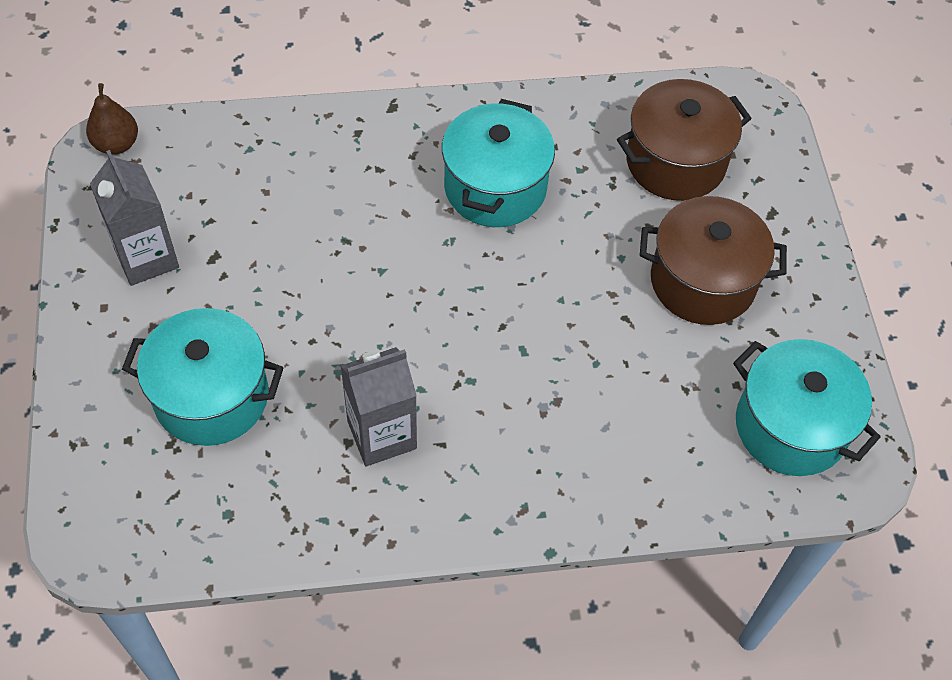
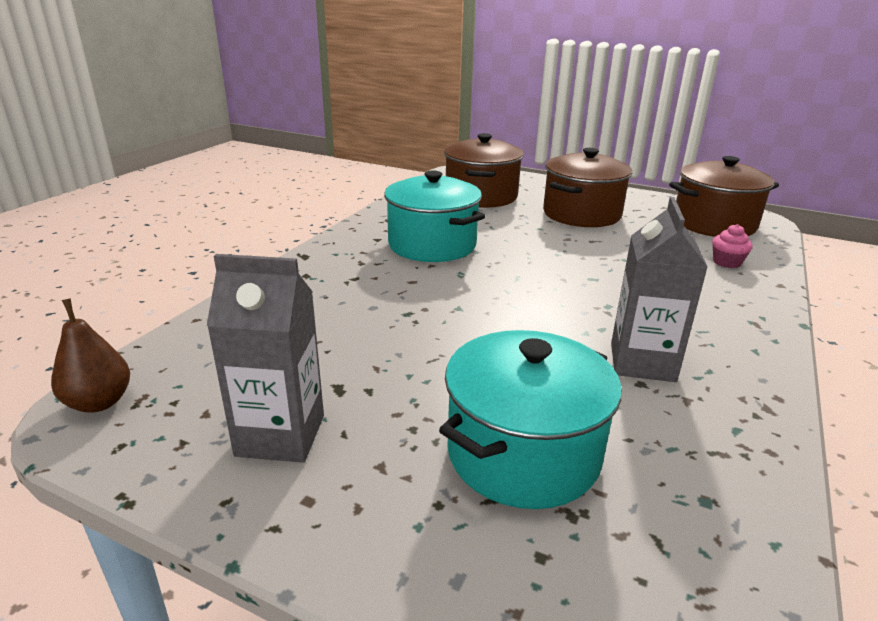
camera: 55 degrees left, 30 degrees down
turquoise pot [733,339,881,476] -> brown pot [669,156,779,237]
none -> pink cupcake [712,224,753,268]

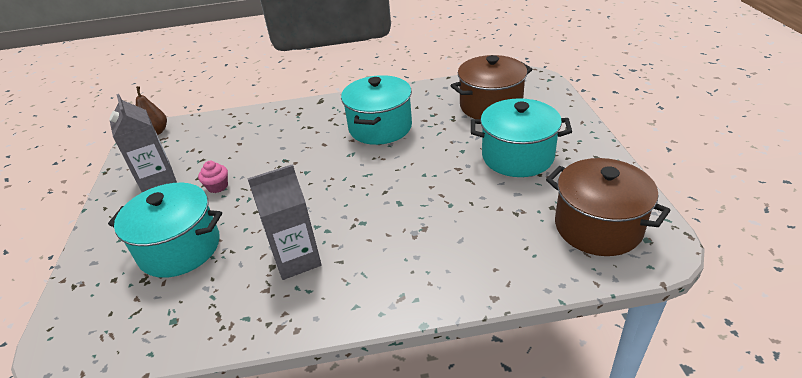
camera: 60 degrees right, 10 degrees up
brown pot [543,148,632,227] -> turquoise pot [471,98,572,177]
pink cupcake [712,224,753,268] -> pink cupcake moved to [198,161,228,193]

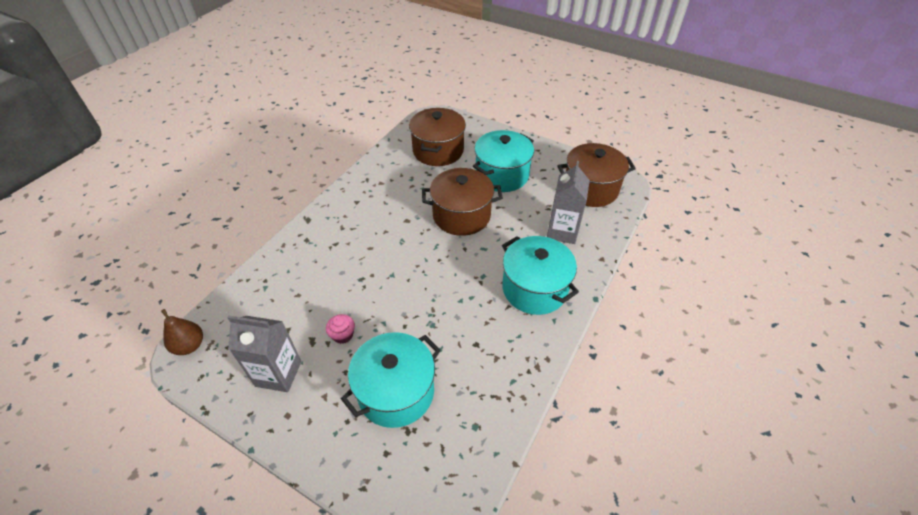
camera: 55 degrees left, 10 degrees up
grey carton [247,164,322,280] -> grey carton moved to [547,161,590,244]
turquoise pot [341,75,412,145] -> turquoise pot moved to [502,236,579,315]
none -> brown pot [422,168,503,236]

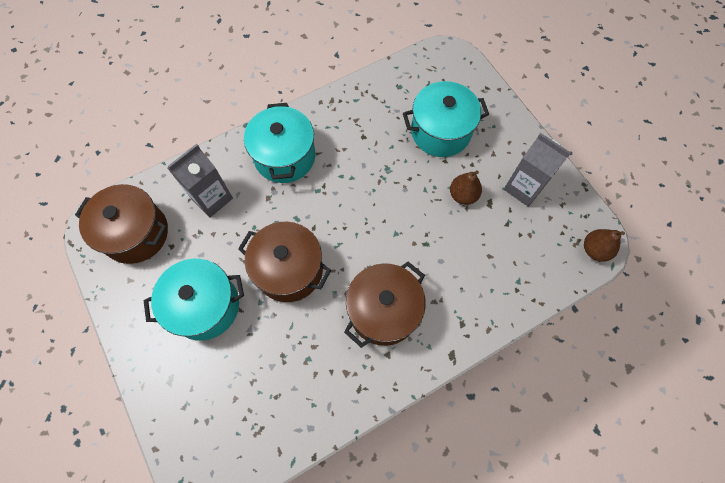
camera: 150 degrees left, 20 degrees up
pink cupcake [326,314,355,344] -> brown pear [450,170,482,205]
brown pot [409,108,466,166] -> brown pot moved to [344,261,426,348]

